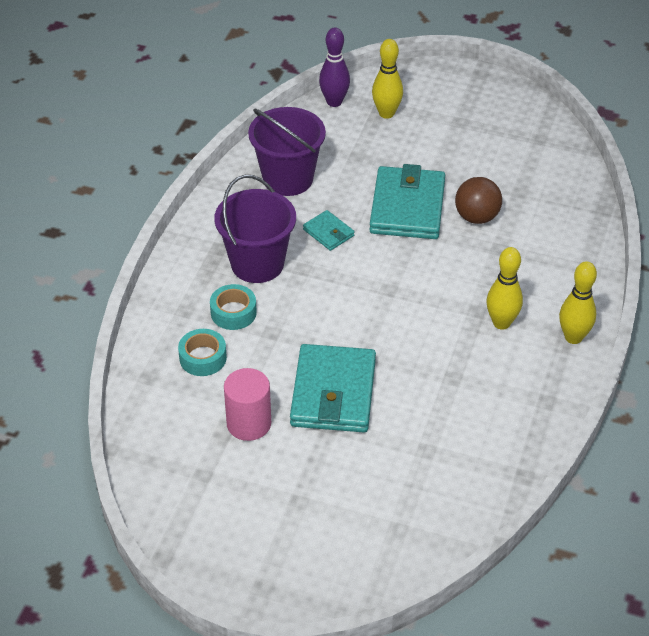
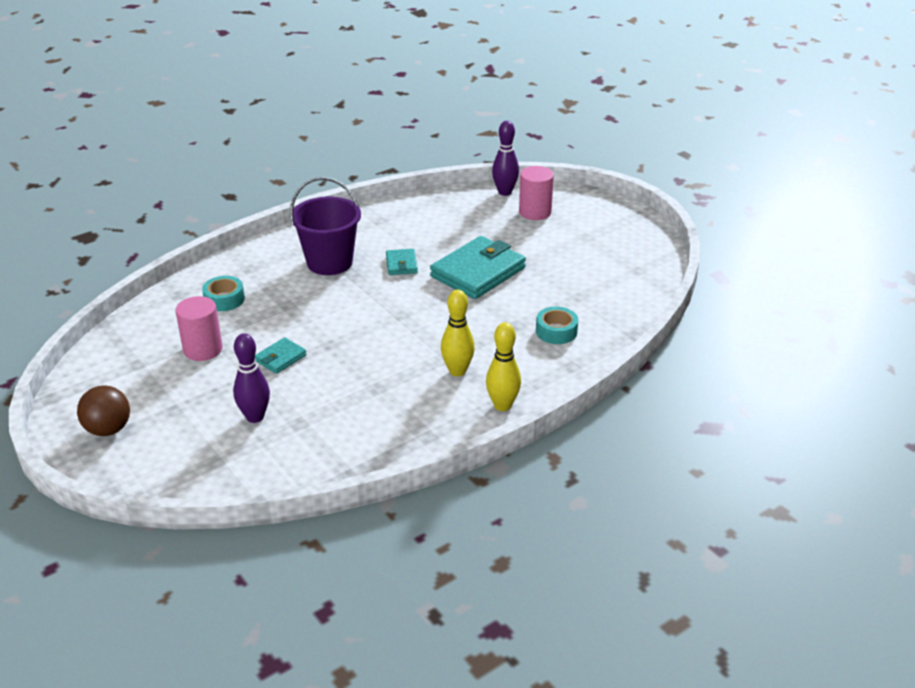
camera: 35 degrees right, 10 degrees down
turquoise tape [210,284,257,330] -> turquoise tape moved to [536,307,578,344]
purple bucket [248,107,326,196] -> none
turquoise wallet [290,344,376,432] -> turquoise wallet [255,337,307,374], size x0.48
yellow bowling pin [372,39,403,119] -> pink cylinder [519,166,554,220]
brown ball [455,177,502,224] -> brown ball moved to [77,386,130,436]
none -> purple bowling pin [233,333,270,423]

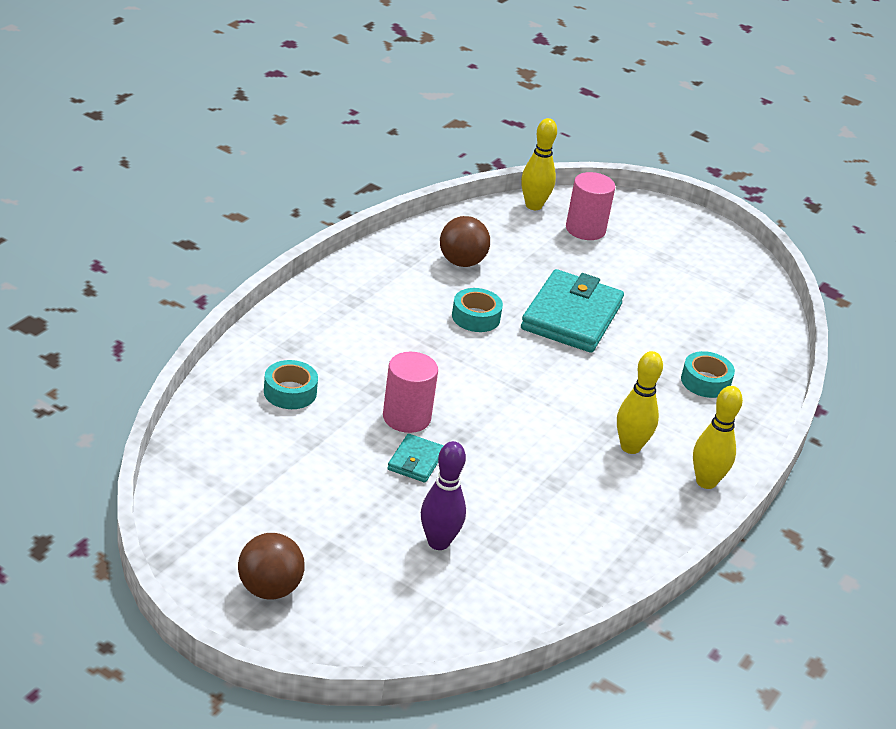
camera: 25 degrees left, 0 degrees up
pink cylinder [176,296,222,361] -> pink cylinder moved to [383,352,438,433]
purple bucket [290,177,361,275] -> none
turquoise wallet [386,249,418,275] -> turquoise tape [452,288,503,332]
purple bowling pin [492,121,519,196] -> yellow bowling pin [521,118,557,210]
none -> brown ball [440,216,490,267]

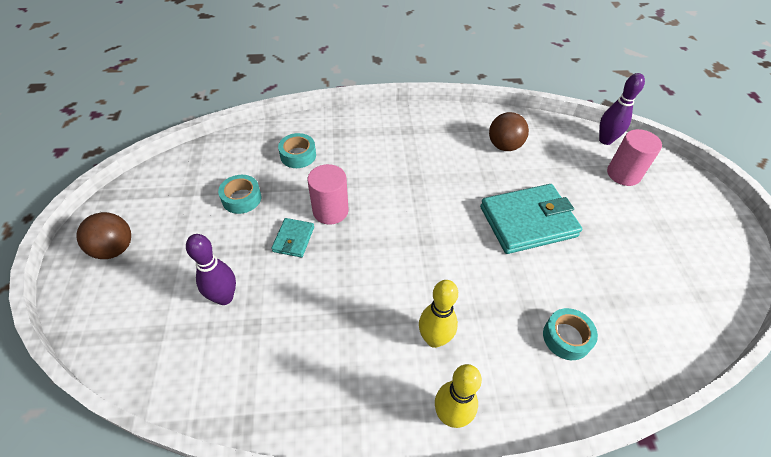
camera: 55 degrees right, 15 degrees up
turquoise wallet [388,434,444,483] -> turquoise wallet turned 60 degrees counterclockwise [271,218,314,258]
turquoise tape [452,288,503,332] -> turquoise tape moved to [218,175,261,214]
yellow bowling pin [521,118,557,210] -> purple bowling pin [599,73,645,145]

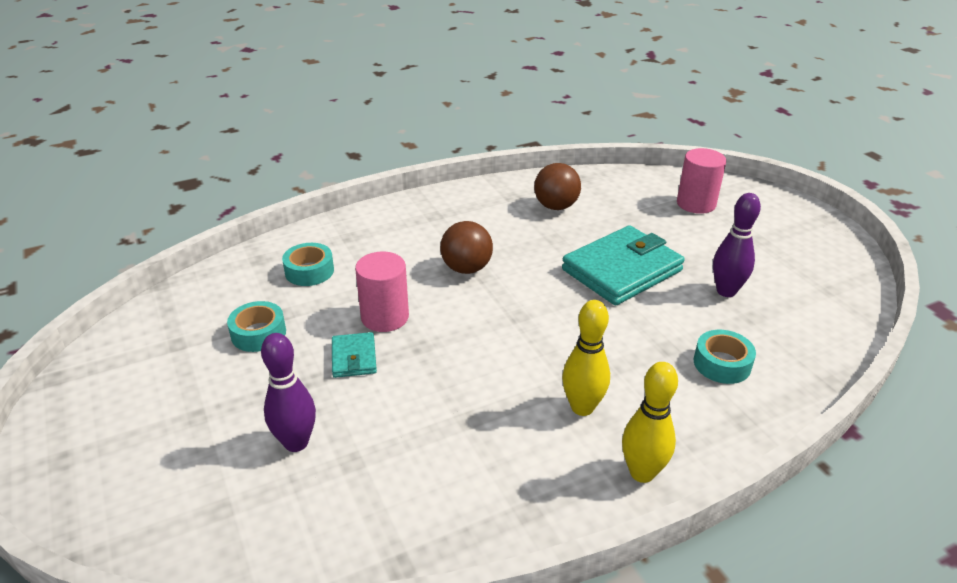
camera: 20 degrees left, 15 degrees down
brown ball [76,212,131,259] -> brown ball moved to [440,221,493,274]
purple bowling pin [599,73,645,145] -> purple bowling pin moved to [713,193,761,297]

